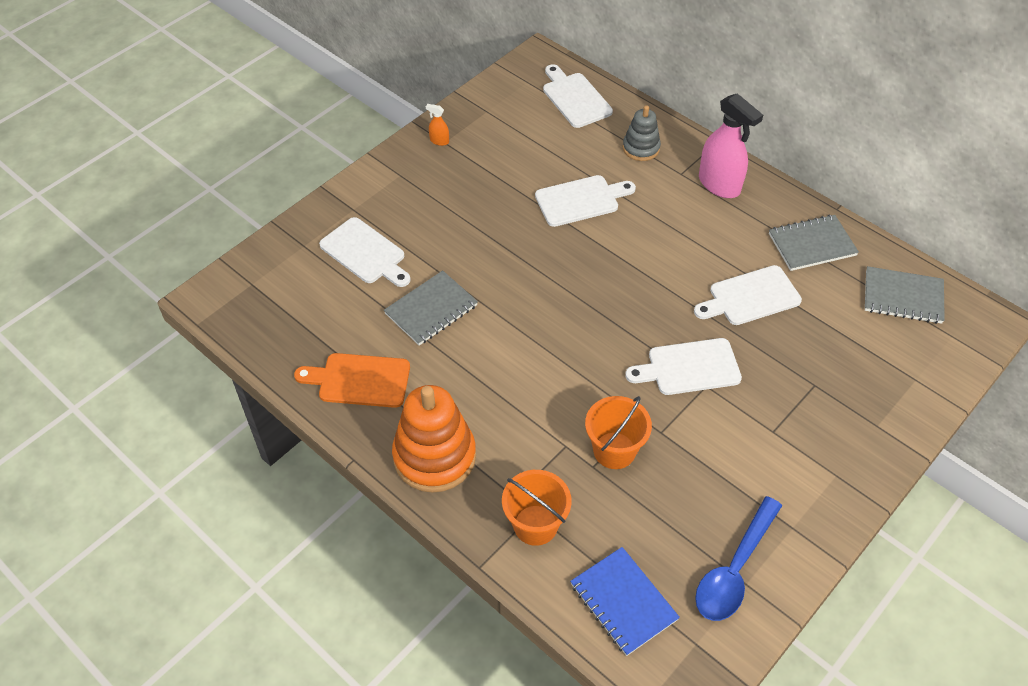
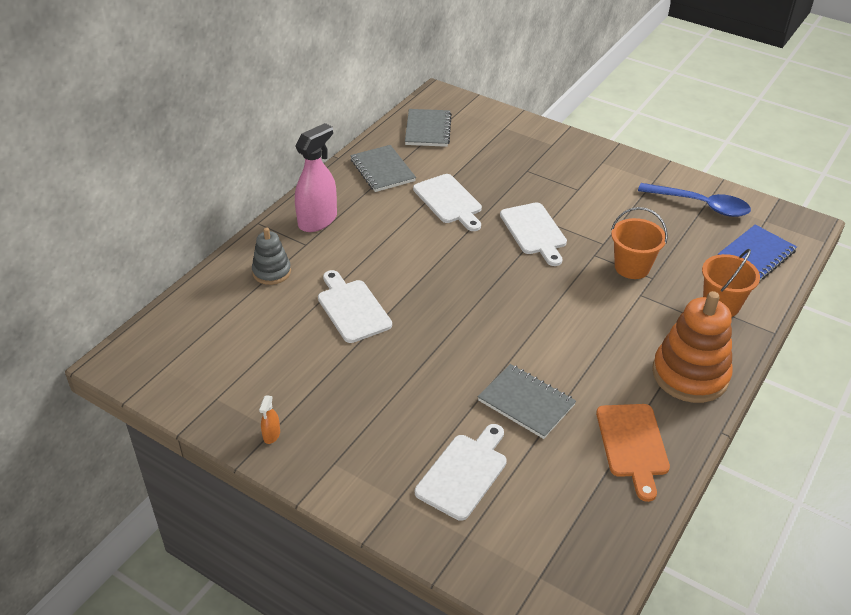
camera: 100 degrees left, 10 degrees down
white cutting board [543,64,613,128] -> none

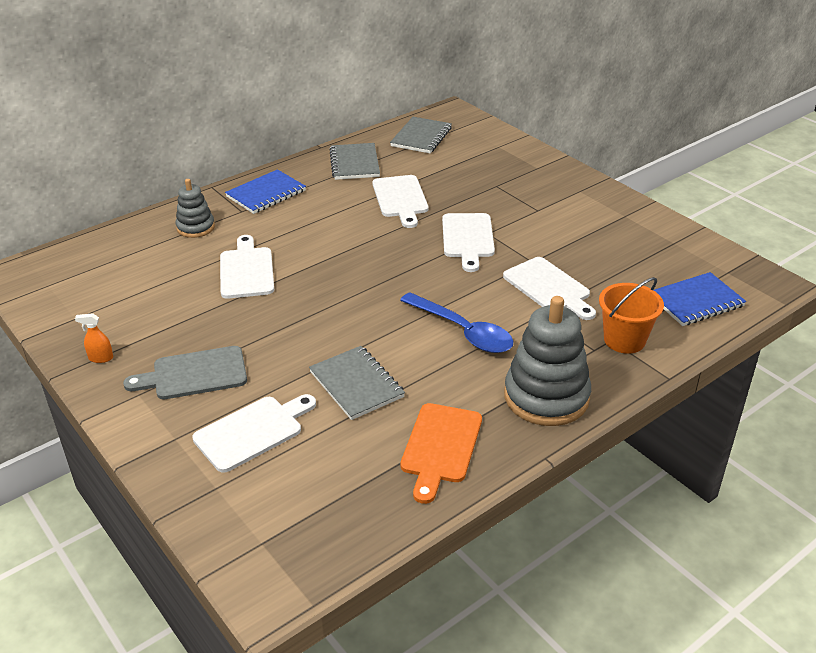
camera: 20 degrees right, 5 degrees down
orange spray bottle [259,395,280,444] -> orange spray bottle turned 60 degrees clockwise [75,313,113,363]
pink spray bottle [295,123,337,232] -> blue notebook [225,169,306,214]
orange bucket [611,207,668,279] -> white cutting board [503,257,596,320]
blue spoon [638,183,751,217] -> blue spoon moved to [400,292,513,353]
orange stacking toy [652,291,733,403] -> grey stacking toy [504,296,591,426]
none -> grey cutting board [123,346,247,399]

